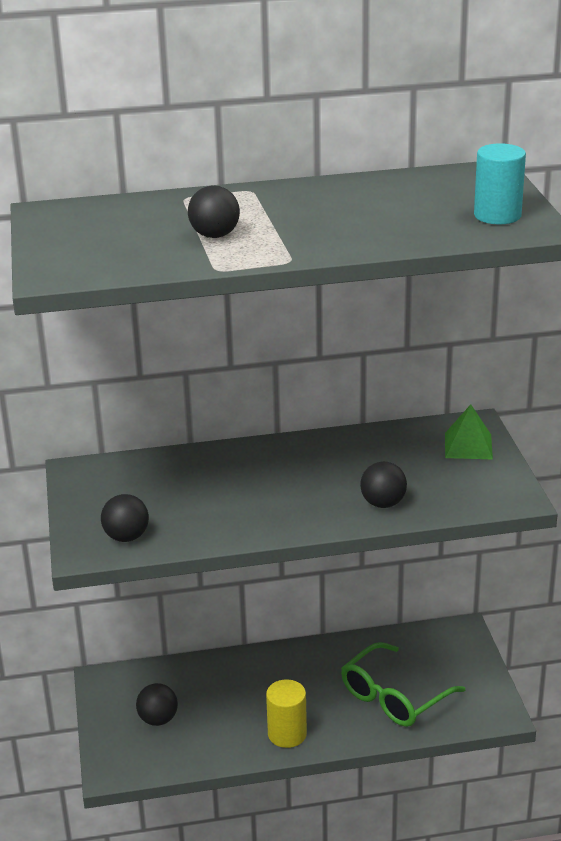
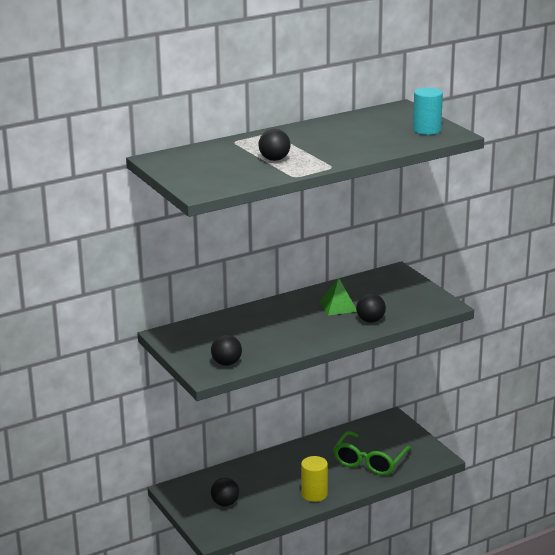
camera: 20 degrees left, 5 degrees down
green pyramid [445,404,493,459] -> green pyramid moved to [320,278,357,315]

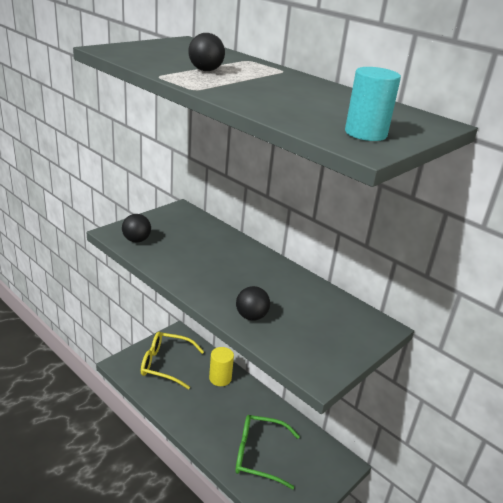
camera: 70 degrees right, 5 degrees up
black ball [211,478,239,506] -> yellow glasses [141,332,204,389]
yellow cylinder [301,456,328,502] -> yellow cylinder moved to [209,347,234,386]
green pyramid [320,278,357,315] -> none

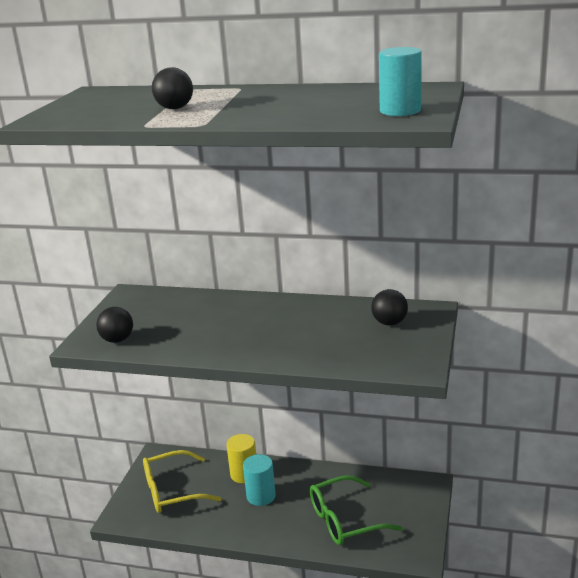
camera: 25 degrees left, 5 degrees down
black ball [236,286,270,321] -> black ball moved to [371,289,408,326]
none -> turquoise cylinder [243,454,276,506]

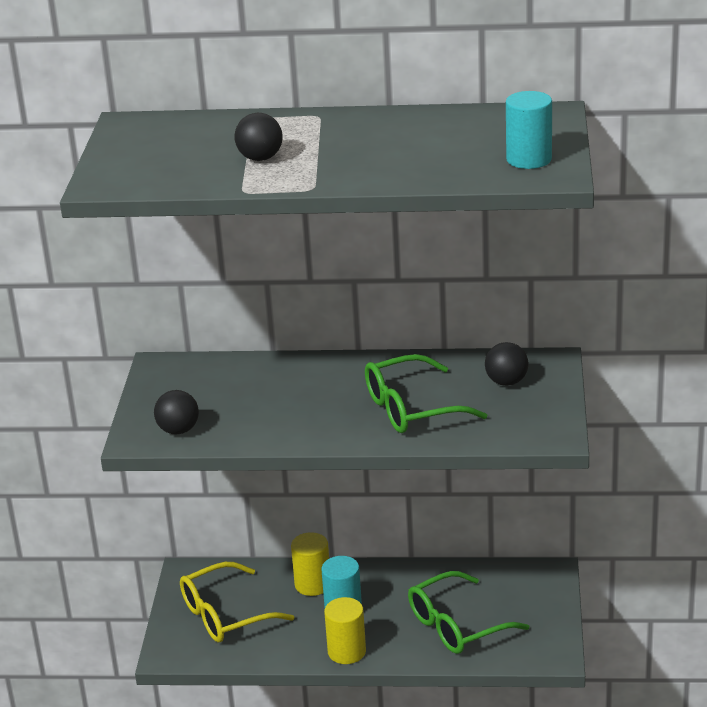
camera: 10 degrees left, 5 degrees up
none -> yellow cylinder [324,597,366,664]
none -> green glasses [365,354,487,433]

